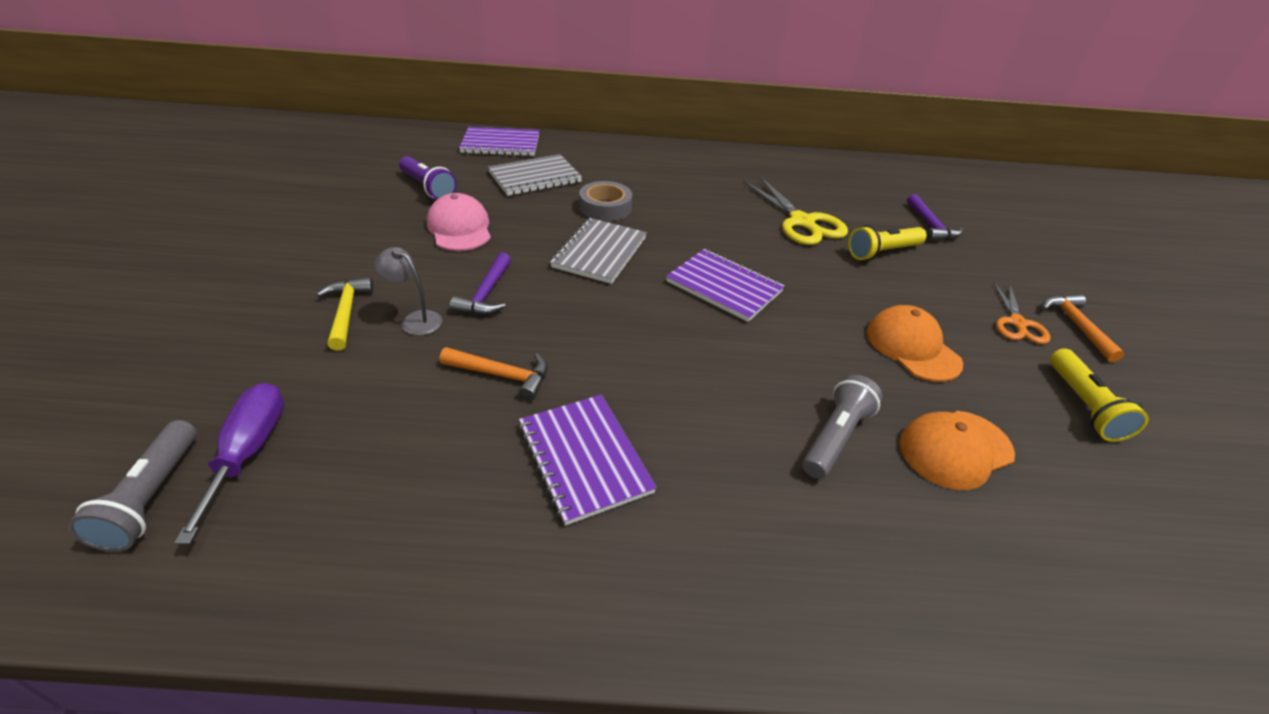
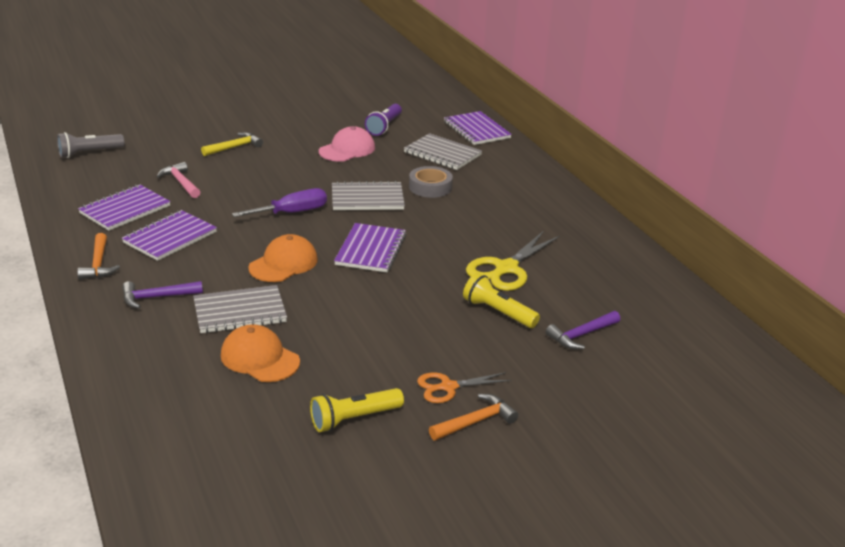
camera: 65 degrees right, 10 degrees down
purple screwdriver [174,383,284,544] -> purple screwdriver moved to [232,188,327,217]
grey lamp [374,247,442,335] -> none
orange hammer [440,347,548,401] -> orange hammer moved to [77,233,120,280]
purple hammer [450,252,511,315] -> purple hammer moved to [122,281,203,308]
grey flashlight [802,374,883,479] -> grey notebook [193,285,287,333]
orange cap [867,305,963,382] -> orange cap moved to [248,234,318,282]
none -> purple notebook [78,185,171,231]
none -> pink hammer [157,162,200,198]

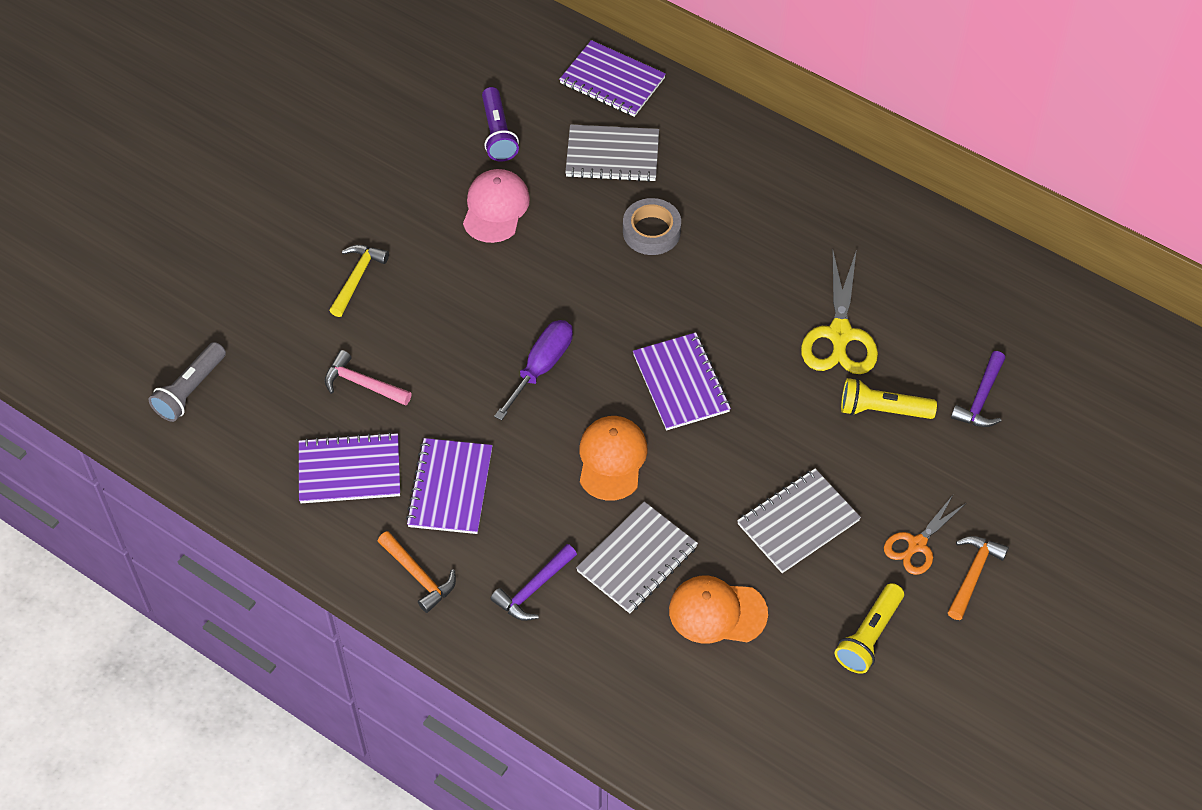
camera: 30 degrees left, 25 degrees up
purple notebook [78,185,171,231] -> purple notebook turned 75 degrees clockwise [299,432,400,503]
grey notebook [332,181,405,210] -> grey notebook moved to [737,468,861,573]

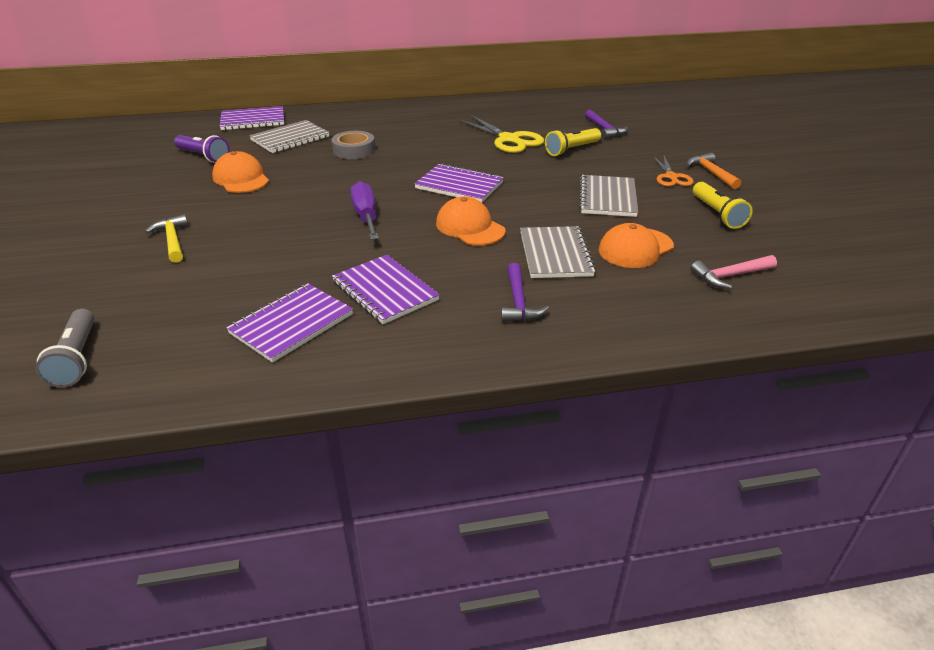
camera: 45 degrees left, 20 degrees down
pink hammer [325,350,412,406] -> pink hammer moved to [691,255,777,289]
orange hammer [378,531,456,613] -> none
pink cap [463,169,530,243] -> orange cap [212,151,269,193]

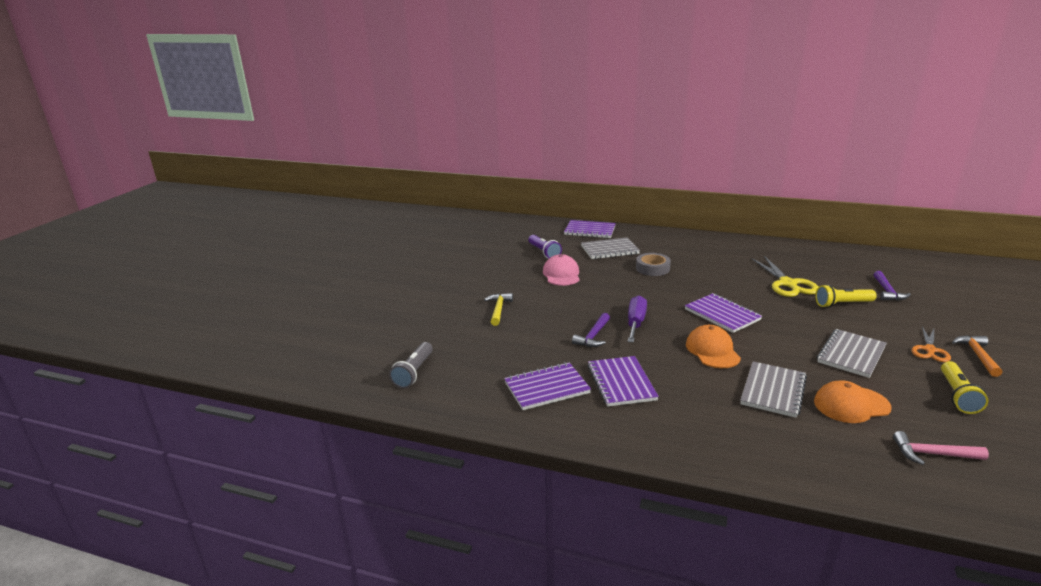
camera: 30 degrees right, 10 degrees down
orange cap [212,151,269,193] -> pink cap [543,254,580,286]
purple hammer [501,263,549,322] -> purple hammer moved to [572,313,610,347]

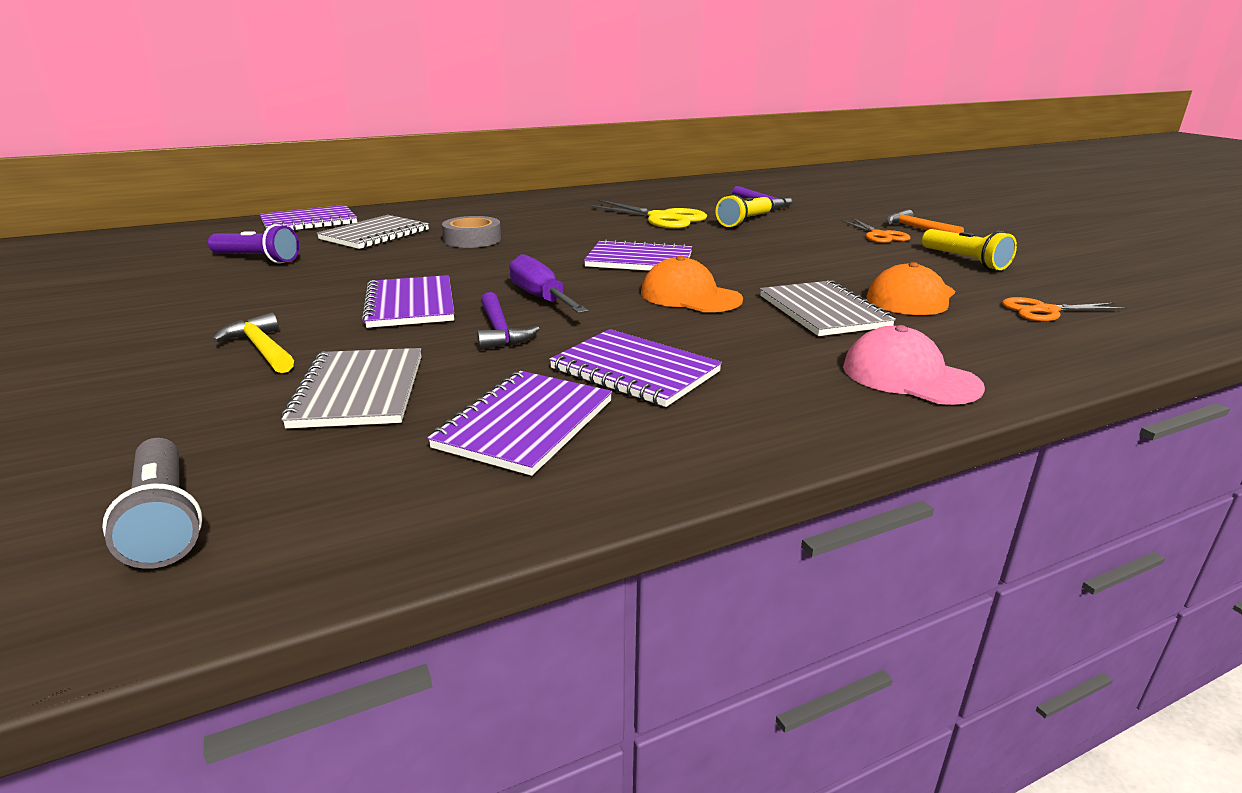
camera: 45 degrees left, 0 degrees up
pink cap [543,254,580,286] -> pink cap moved to [843,325,985,405]
grey notebook [817,329,887,378] -> grey notebook moved to [281,348,421,429]
pink hammer [893,431,989,465] -> orange scissors [1002,297,1127,321]
none -> purple notebook [362,275,455,328]

